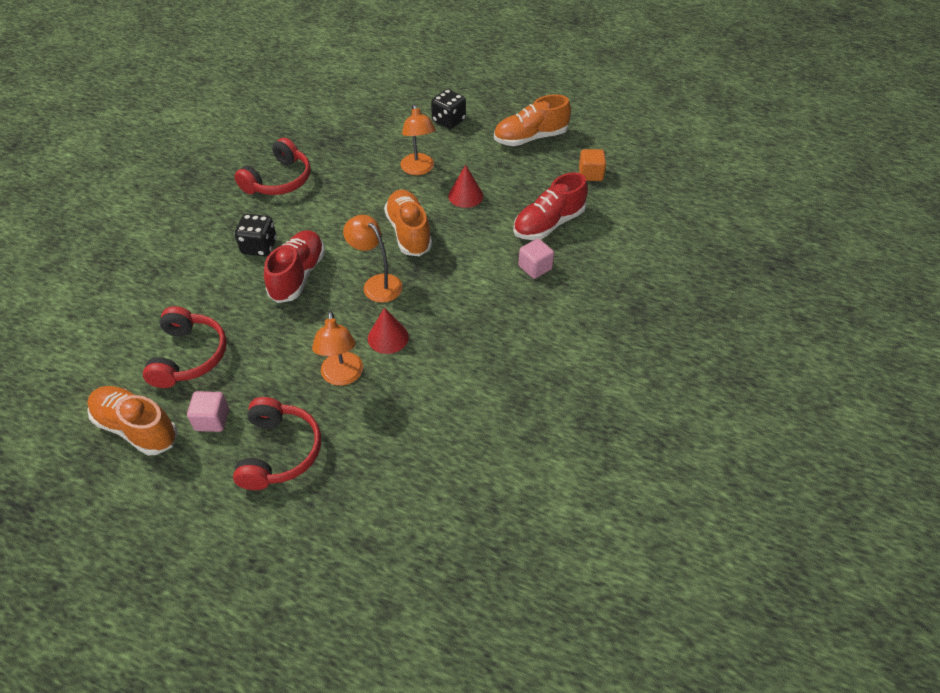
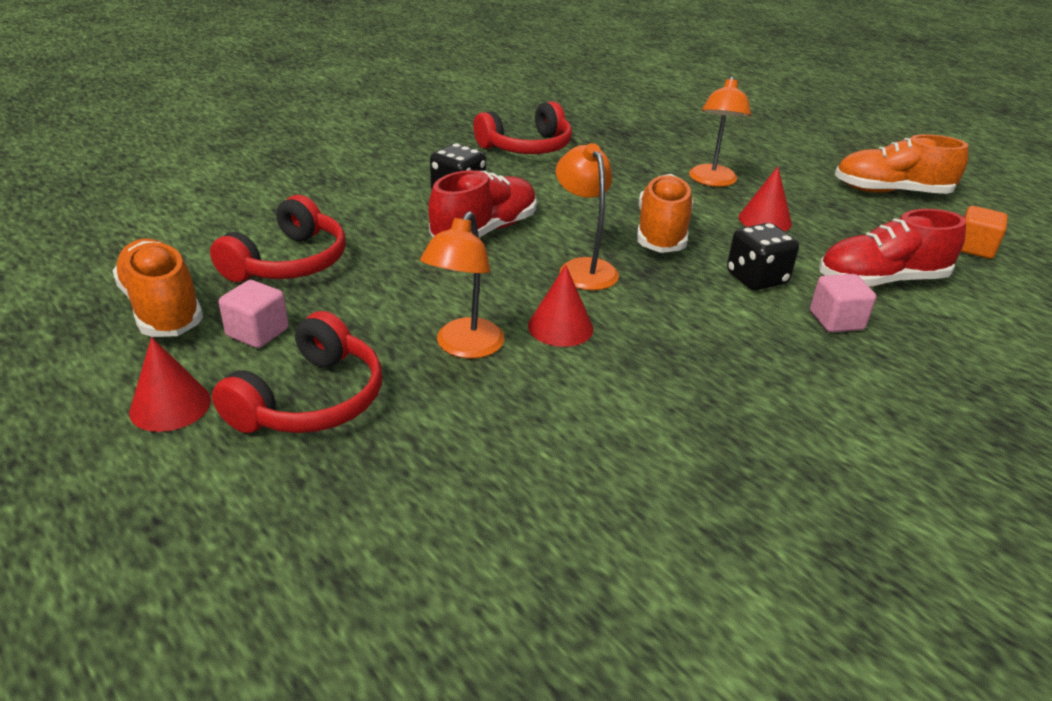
camera: 25 degrees right, 15 degrees down
black dice [431,89,466,129] -> black dice moved to [727,223,799,290]
none -> red cone [129,337,211,432]

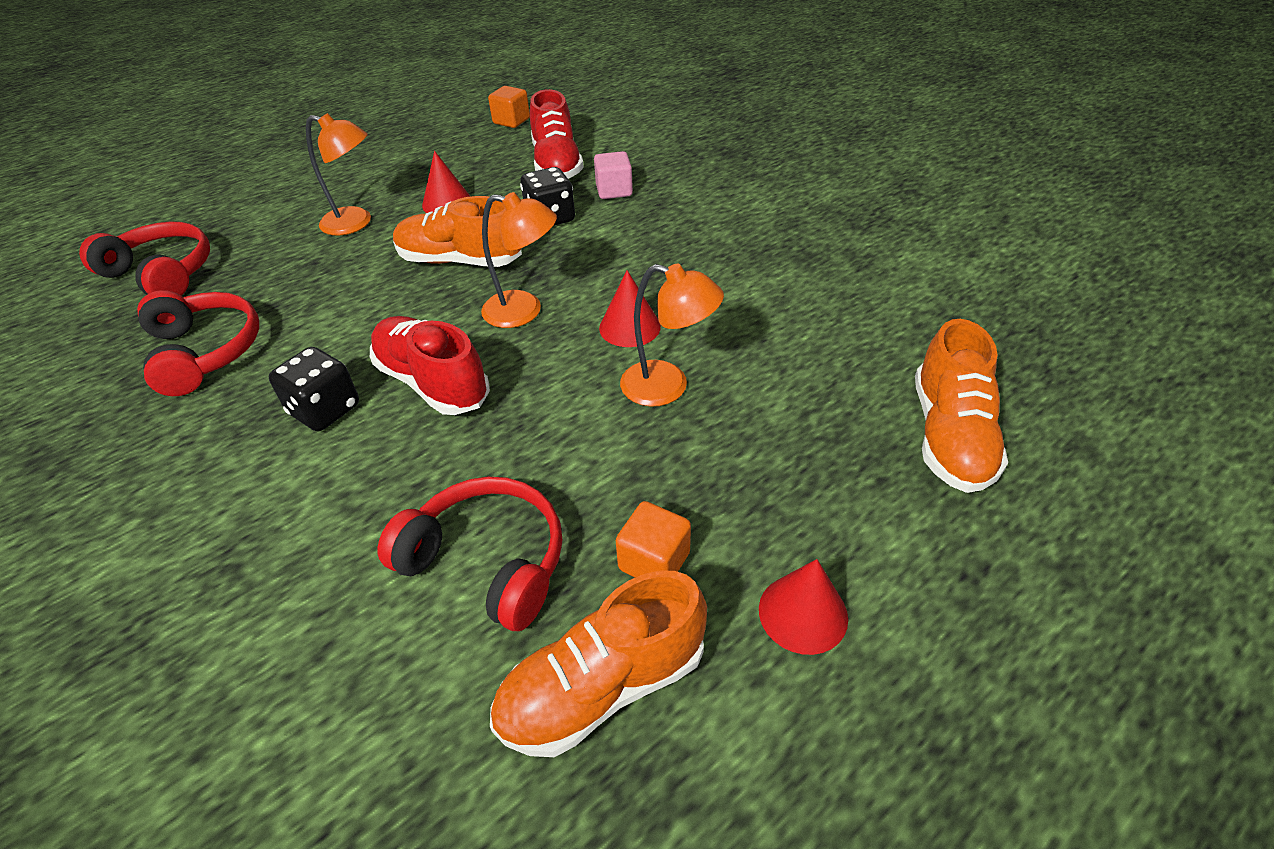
camera: 85 degrees left, 10 degrees up
red headphones [212,311,382,433] -> red headphones moved to [79,222,210,296]
pink cube [219,280,288,348] -> orange cube [616,501,691,577]
orange lamp [556,143,619,290] -> orange lamp turned 150 degrees counterclockwise [481,192,557,328]
orange shoe [835,134,968,194] -> orange shoe moved to [915,319,1008,493]

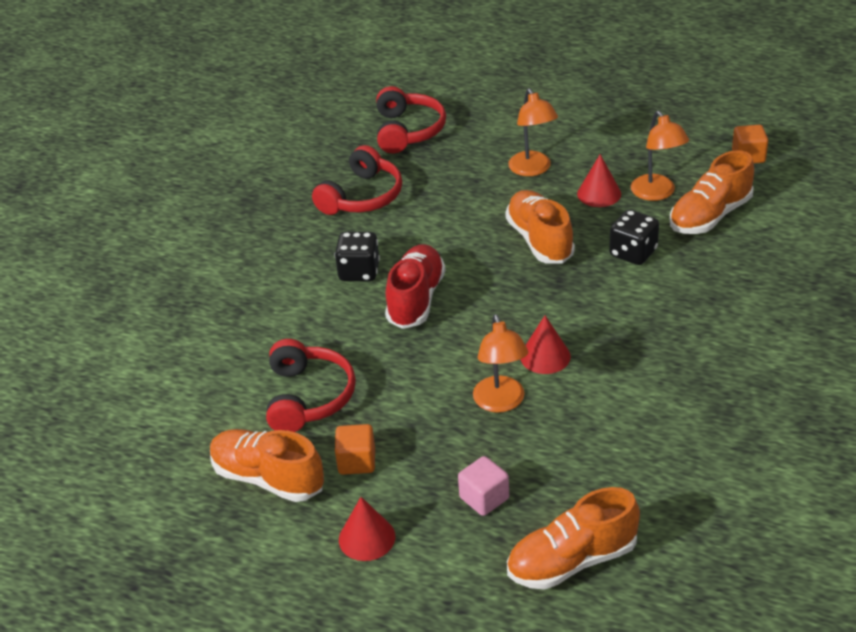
camera: 60 degrees right, 5 degrees down
orange lamp [481,192,557,328] -> orange lamp moved to [631,111,689,201]
red shoe [530,89,584,179] -> orange shoe [670,150,754,234]
pink cube [594,151,633,199] -> pink cube moved to [458,456,509,516]

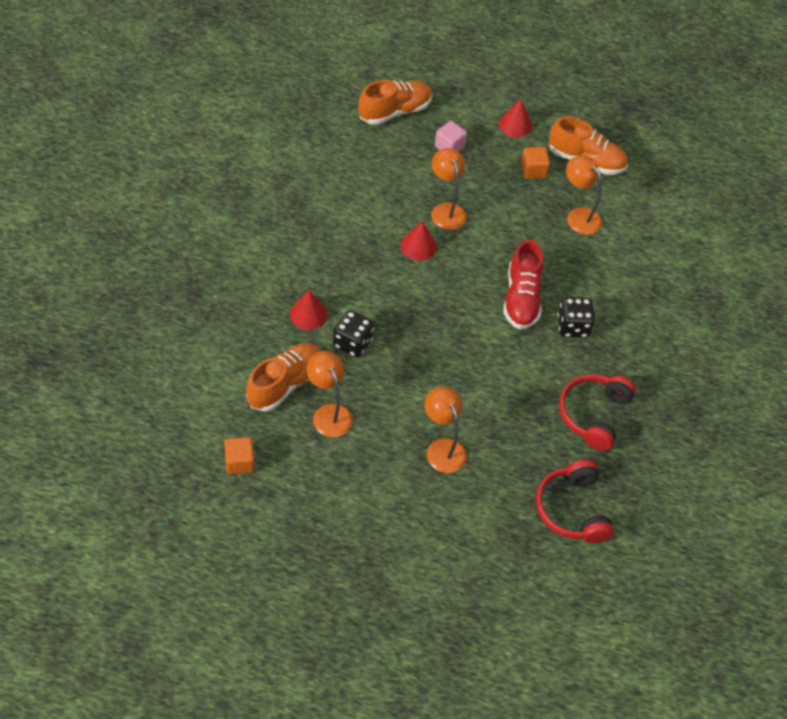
camera: 165 degrees right, 15 degrees up
red headphones [266,339,356,432] -> orange lamp [566,156,602,235]
orange shoe [505,190,575,264] -> none
red cone [577,154,621,207] -> red cone moved to [290,290,327,330]

